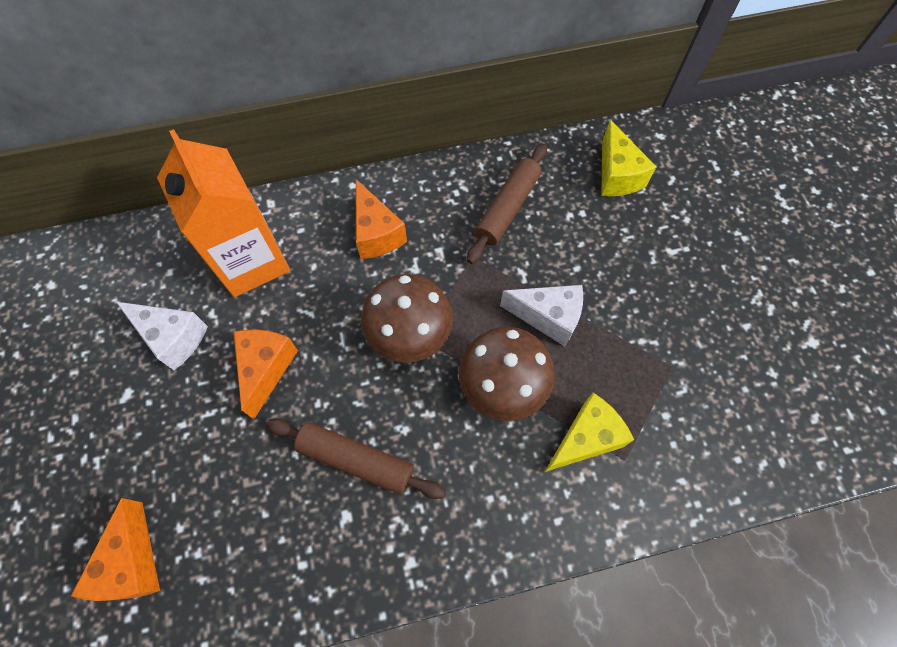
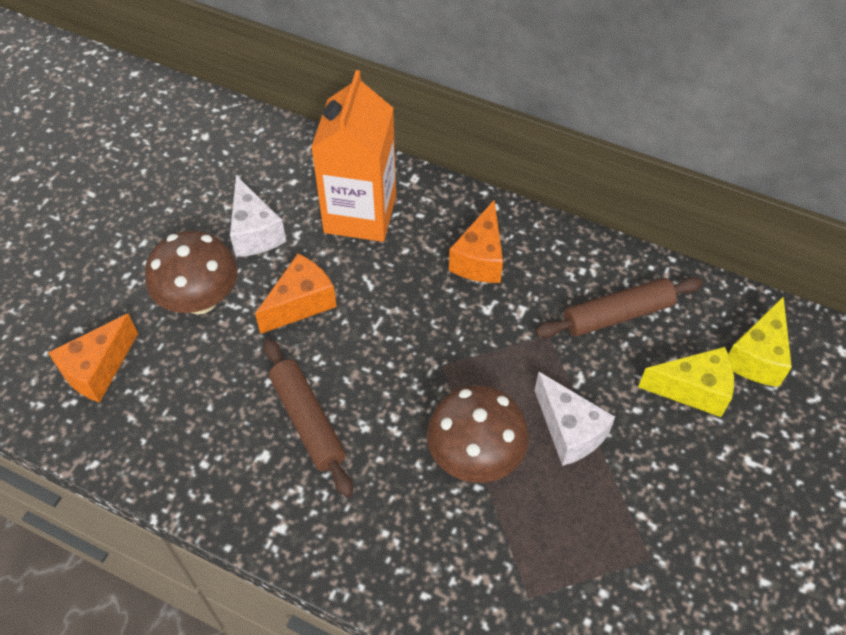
camera: 40 degrees right, 10 degrees down
brown mushroom [361,274,453,363] -> brown mushroom moved to [145,231,238,314]
yellow cheese [545,393,634,472] -> yellow cheese moved to [638,347,734,417]

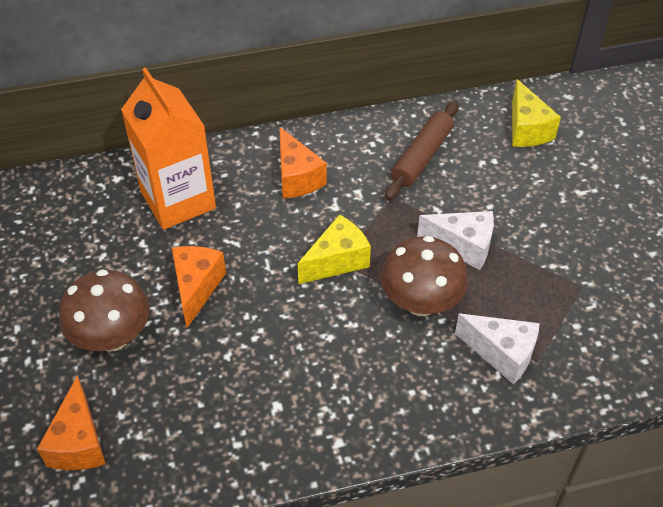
camera: 40 degrees left, 5 degrees down
white cheese [230,176,286,257] -> white cheese moved to [455,314,540,385]
brown rolling pin [264,339,353,497] -> none
yellow cheese [638,347,734,417] -> yellow cheese moved to [298,214,371,284]

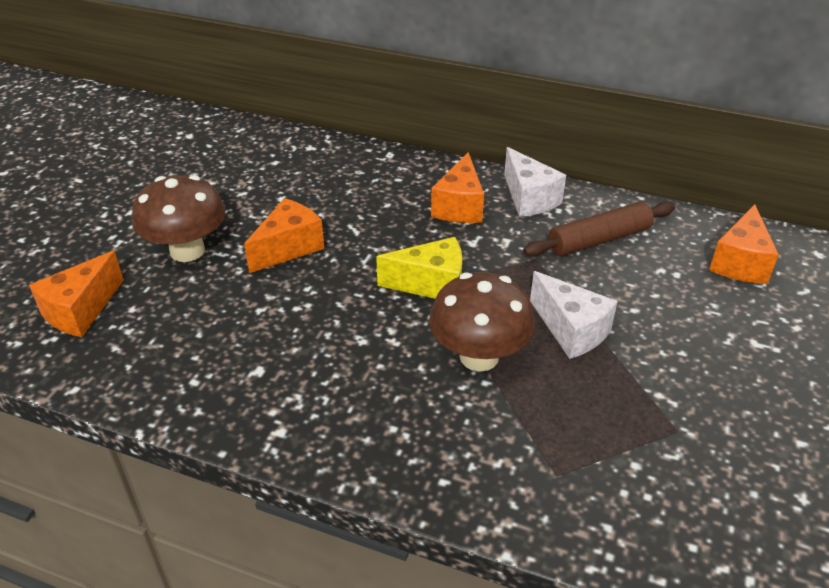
camera: 35 degrees right, 10 degrees down
orange carton [121,67,216,230] -> none
white cheese [455,314,540,385] -> white cheese moved to [504,147,566,217]
yellow cheese [512,79,561,147] -> orange cheese [709,204,779,284]

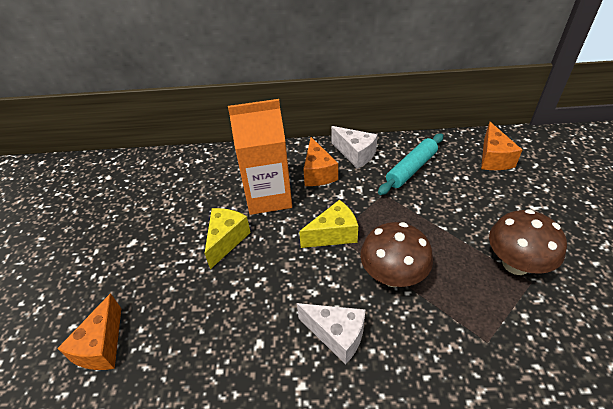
camera: 20 degrees left, 5 degrees up
brown mushroom [132,175,225,262] -> brown mushroom moved to [489,209,567,275]
orange cheese [244,198,324,273] -> yellow cheese [204,208,251,269]
brown rolling pin [523,202,675,257] -> turquoise rolling pin [378,133,443,195]
white cheese [530,271,618,359] -> white cheese moved to [297,303,366,365]
none -> orange carton [228,99,292,215]

